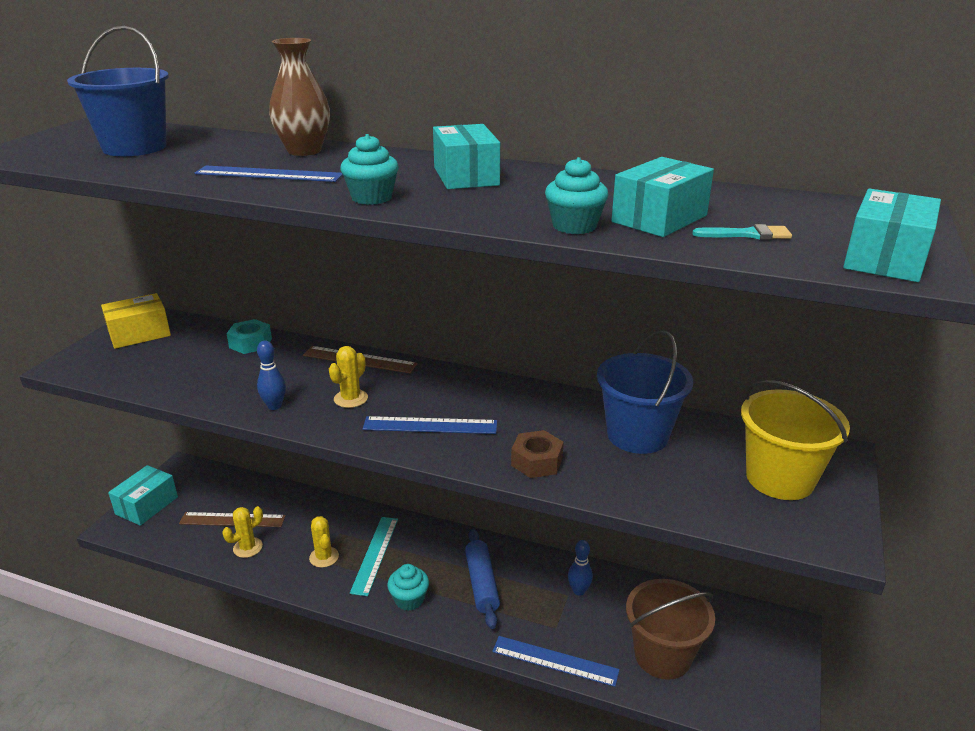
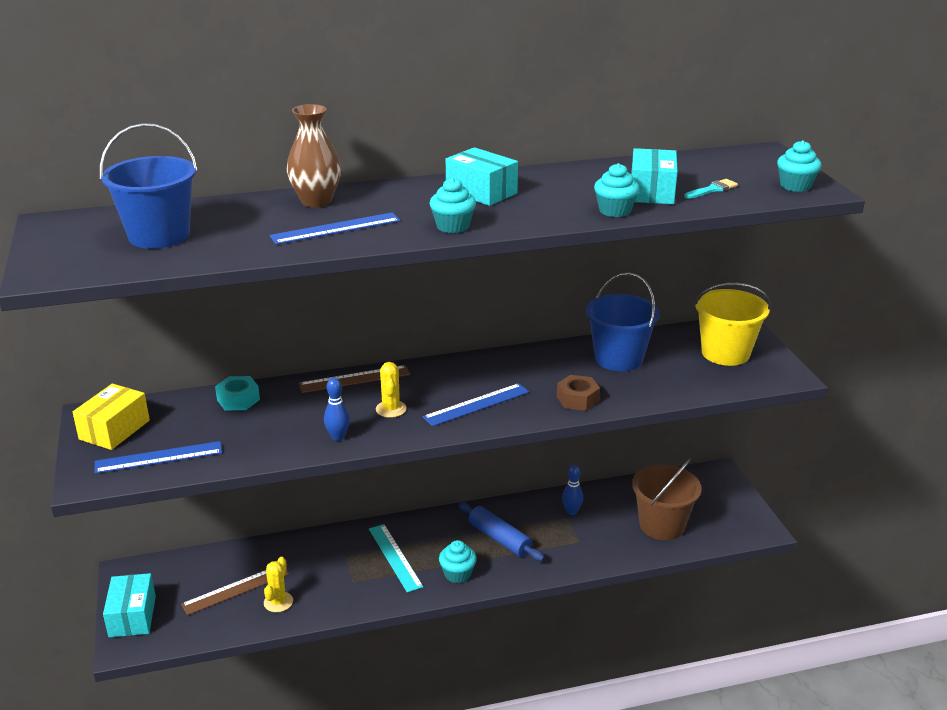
camera: 35 degrees left, 0 degrees up
yellow cactus [309,516,339,568] -> none
blue ruler [492,636,620,687] -> blue ruler moved to [95,441,222,474]
turquoise box [843,188,941,282] -> turquoise cupcake [777,140,822,192]

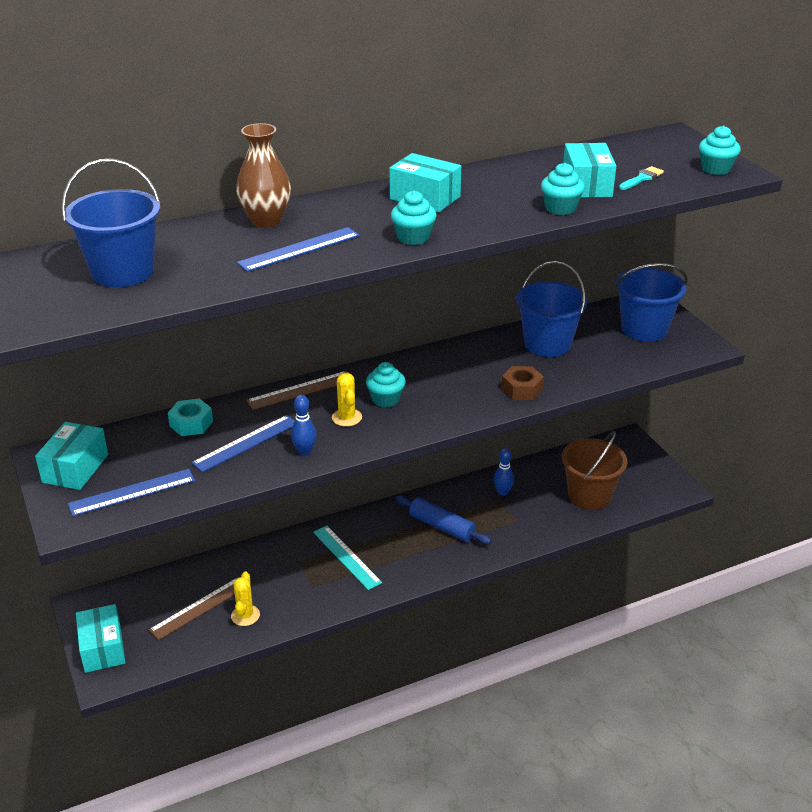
camera: 10 degrees left, 5 degrees up
yellow box [73,383,150,450] -> turquoise box [35,422,108,490]
blue ruler [423,383,529,426] -> blue ruler moved to [191,415,295,472]
turquoise cupcake [439,540,477,583] -> turquoise cupcake moved to [366,362,406,408]
yellow bucket [694,283,771,366] -> blue bucket [615,263,688,342]

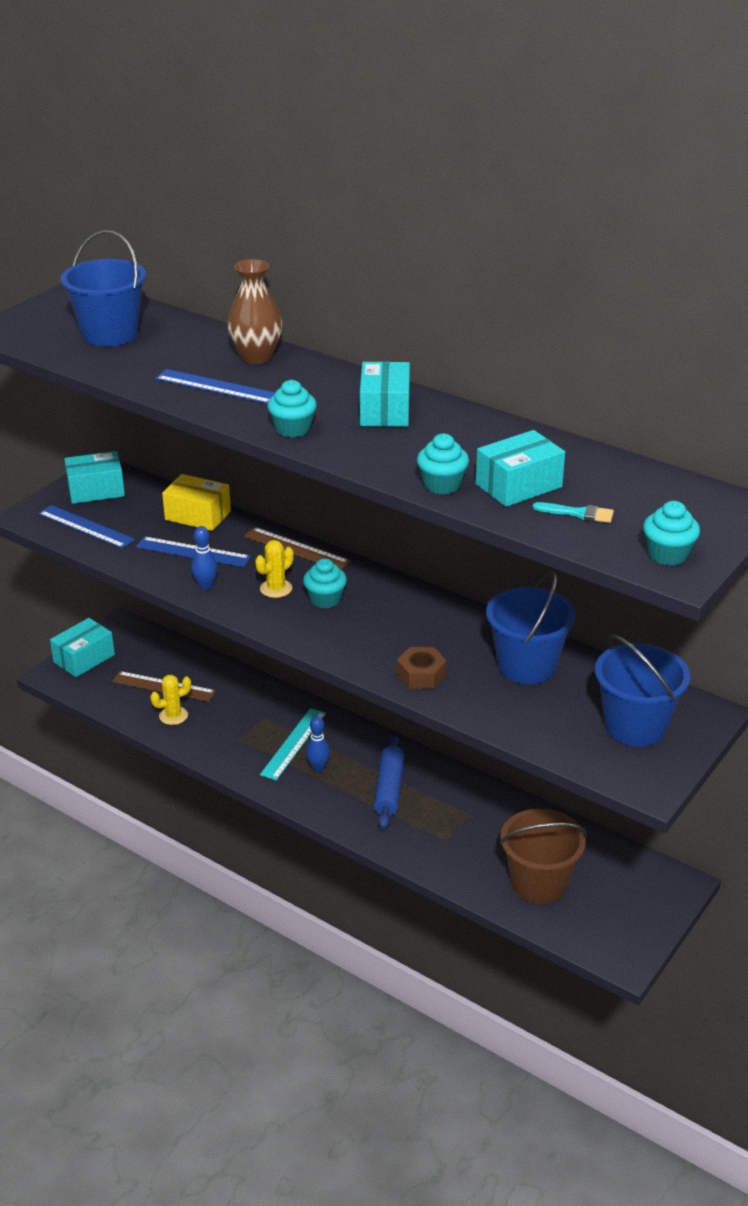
camera: 60 degrees right, 0 degrees up
turquoise nut [168,399,213,436] -> yellow box [162,474,231,531]
blue bowling pin [494,448,514,496] -> blue bowling pin moved to [306,716,330,772]

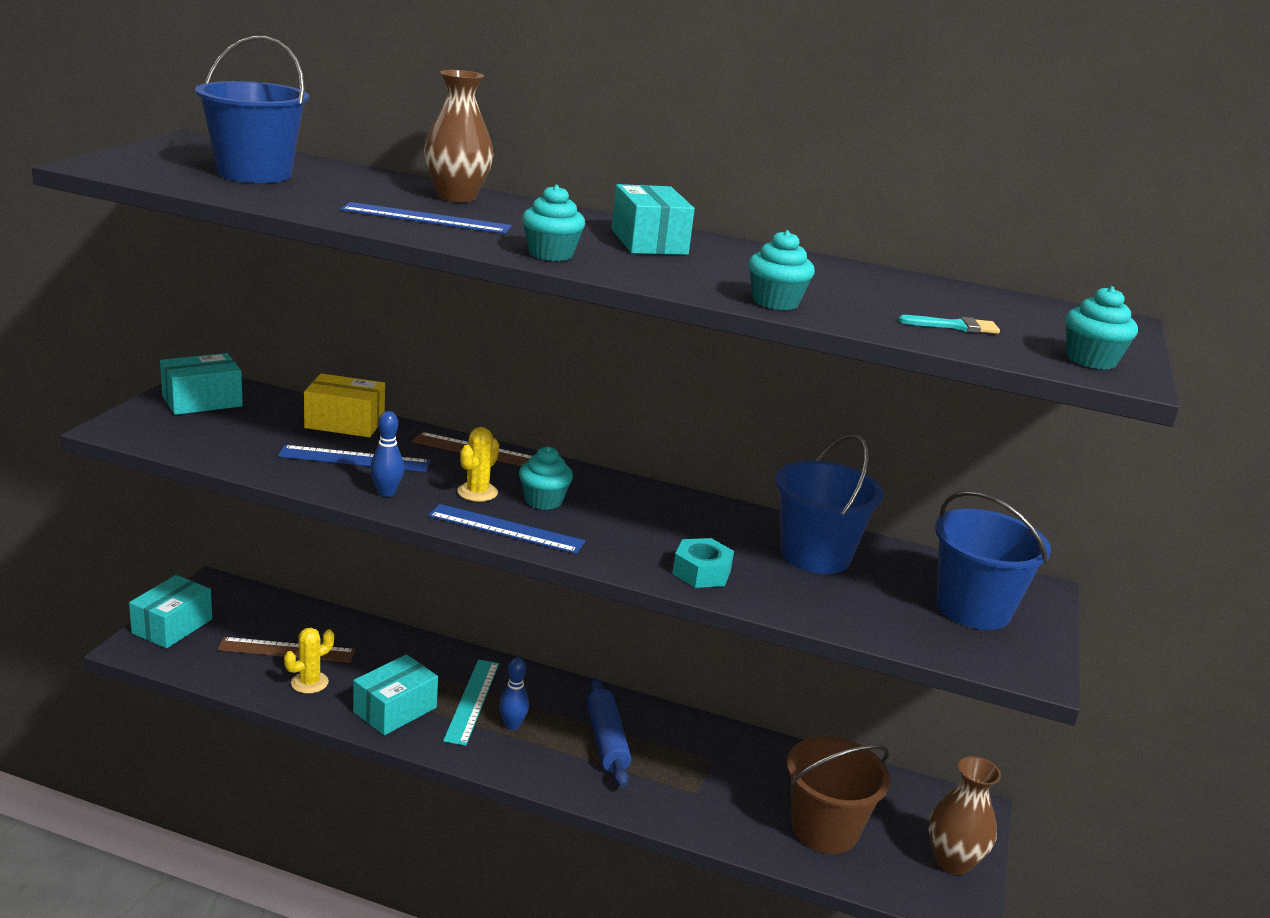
camera: 20 degrees left, 10 degrees down
blue ruler [38,505,135,549] -> blue ruler moved to [428,504,585,554]
brown nut [397,647,447,689] -> turquoise nut [672,538,734,588]
turquoise box [476,430,565,507] -> turquoise box moved to [353,654,438,735]
none -> brown vase [928,756,1001,875]

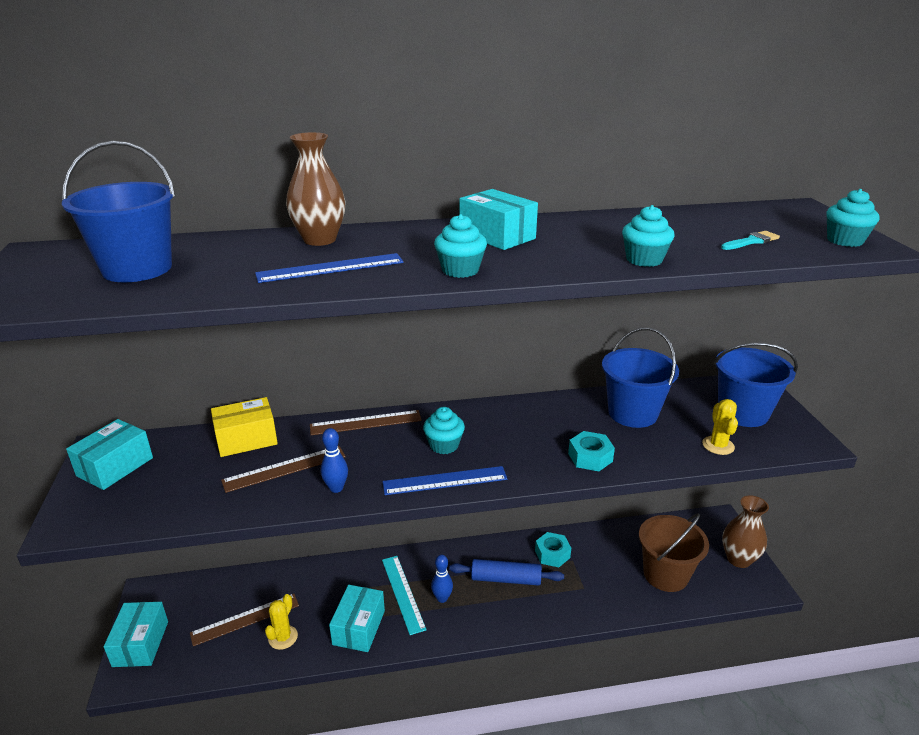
camera: 25 degrees left, 5 degrees up
blue ruler [278,445,430,472] -> brown ruler [221,446,346,493]
yellow cactus [457,427,499,502] -> yellow cactus moved to [702,399,738,455]
blue rolling pin [587,678,631,788] -> blue rolling pin turned 45 degrees counterclockwise [449,559,564,586]
none -> turquoise nut [535,532,571,567]

